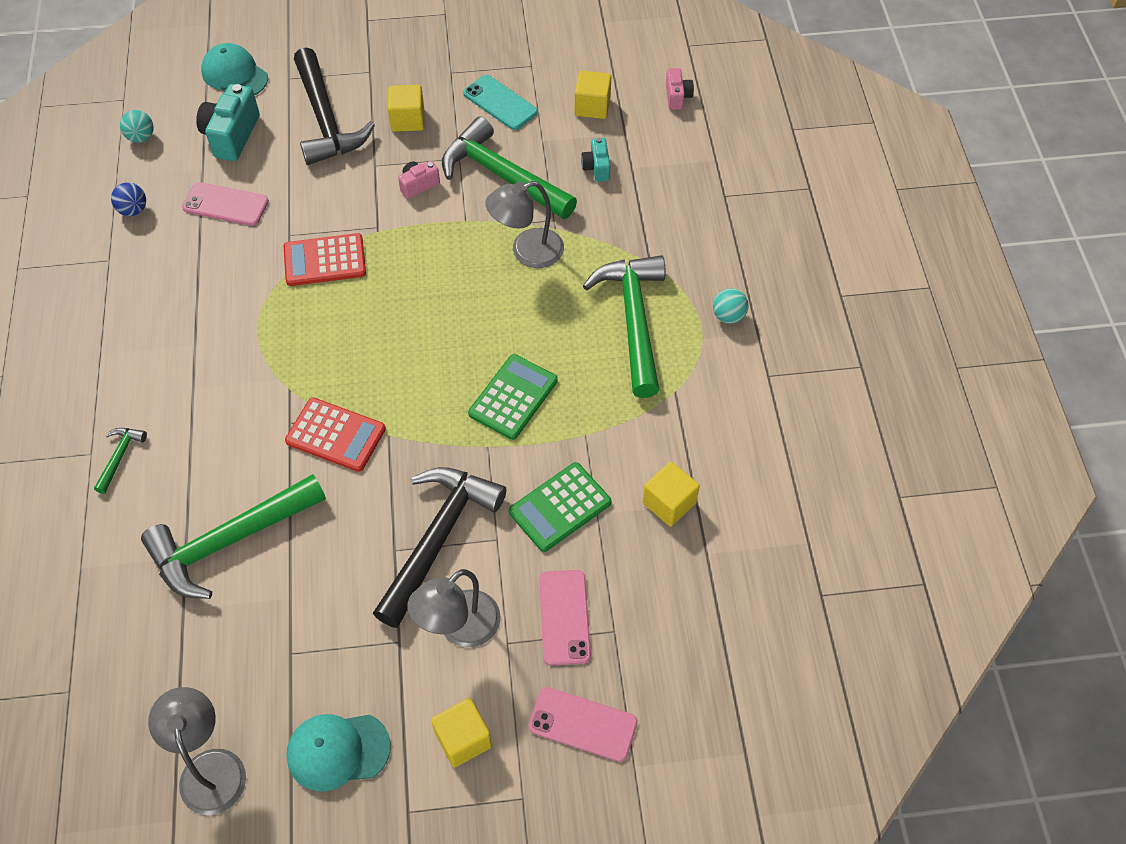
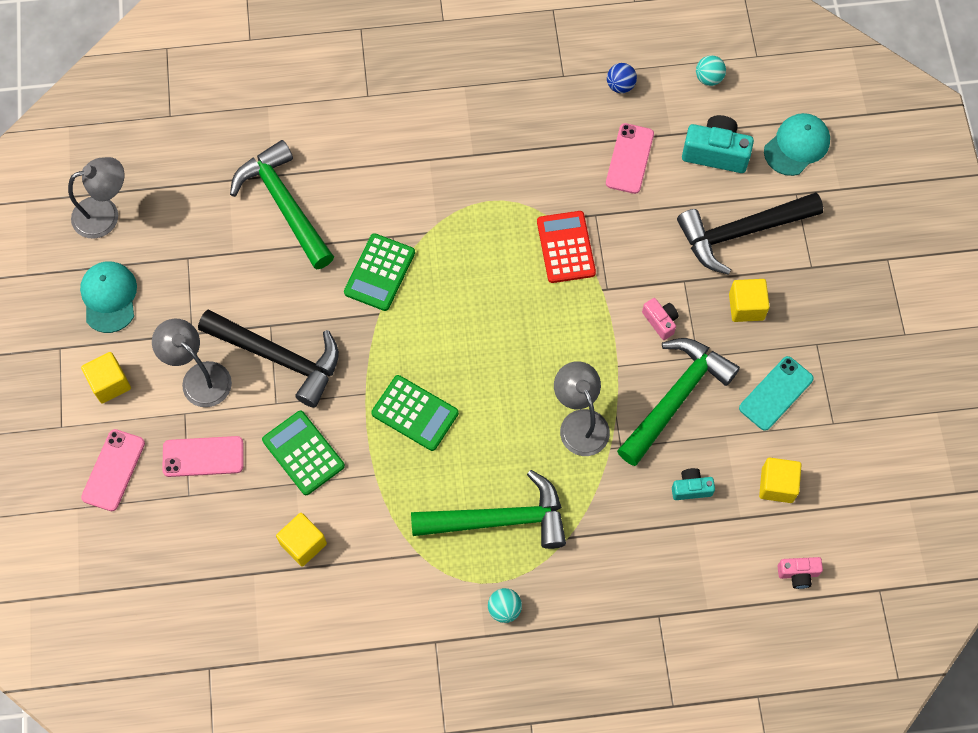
camera: 90 degrees right, 10 degrees up
green hammer [94,428,147,494] -> none
red calculator [285,398,386,472] -> green calculator [344,233,415,311]

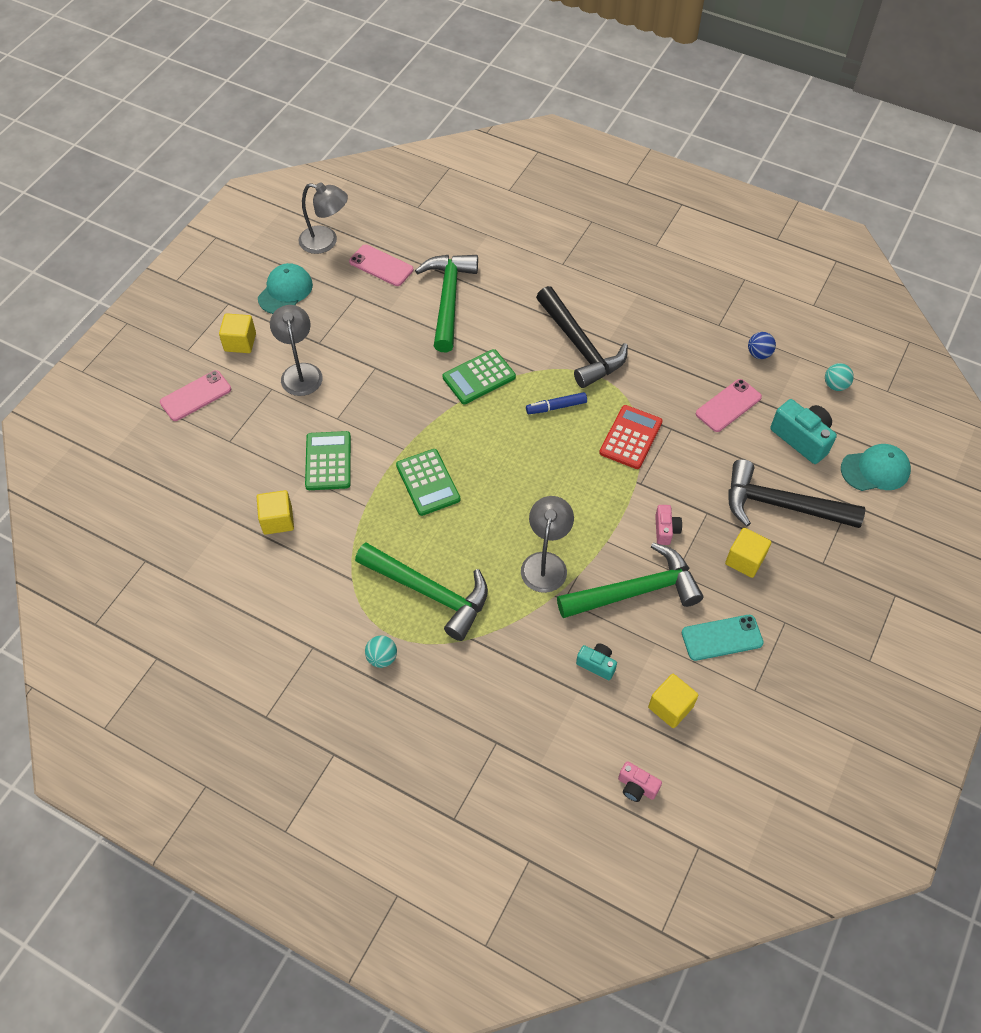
camera: 35 degrees right, 10 degrees down
pink phone [162,436,243,477] -> pink phone moved to [349,245,413,286]
black hammer [198,309,339,408] -> black hammer moved to [536,286,628,388]
none -> blue marker [526,392,587,414]

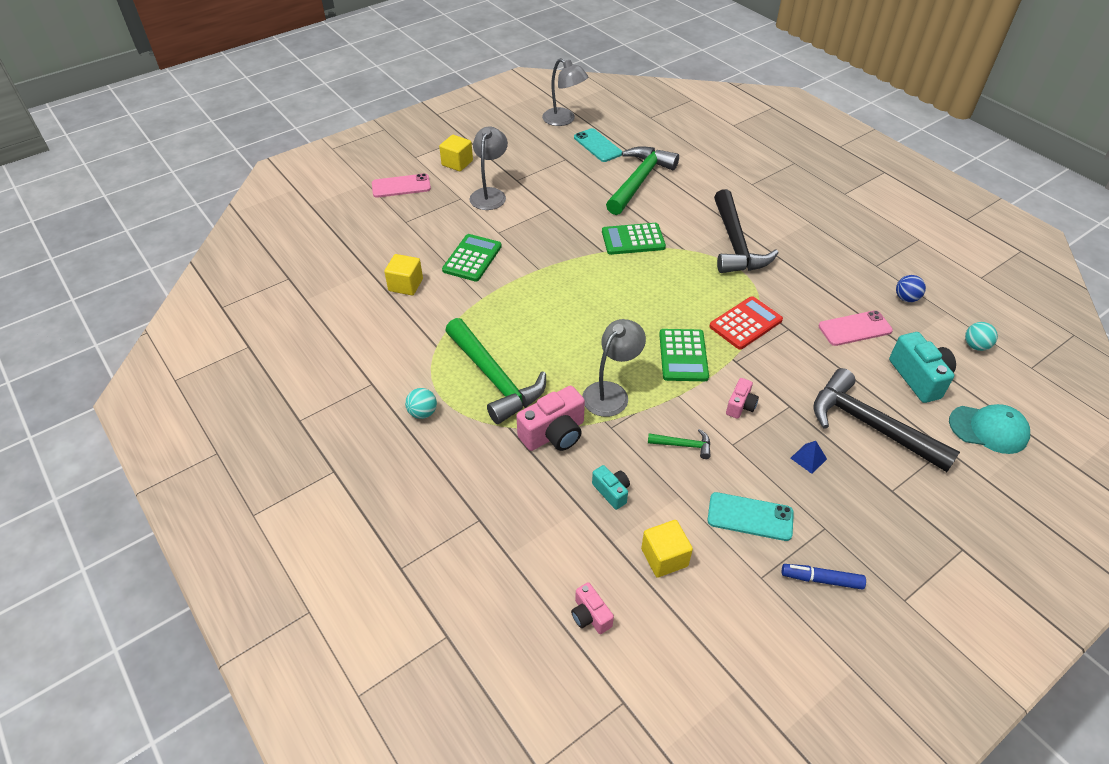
camera: 25 degrees right, 10 degrees down
turquoise cap [258,263,313,314] -> none
pink phone [349,245,413,286] -> turquoise phone [574,128,622,162]
green calculator [396,449,461,516] -> green calculator moved to [659,329,709,381]
blue marker [526,392,587,414] -> blue marker moved to [782,564,866,590]
green hammer [557,542,703,618] -> green hammer [648,429,711,459], size x0.43
yellow cube [725,528,771,578] -> blue pyramid [791,441,827,474]
none -> pink camera [516,386,585,451]

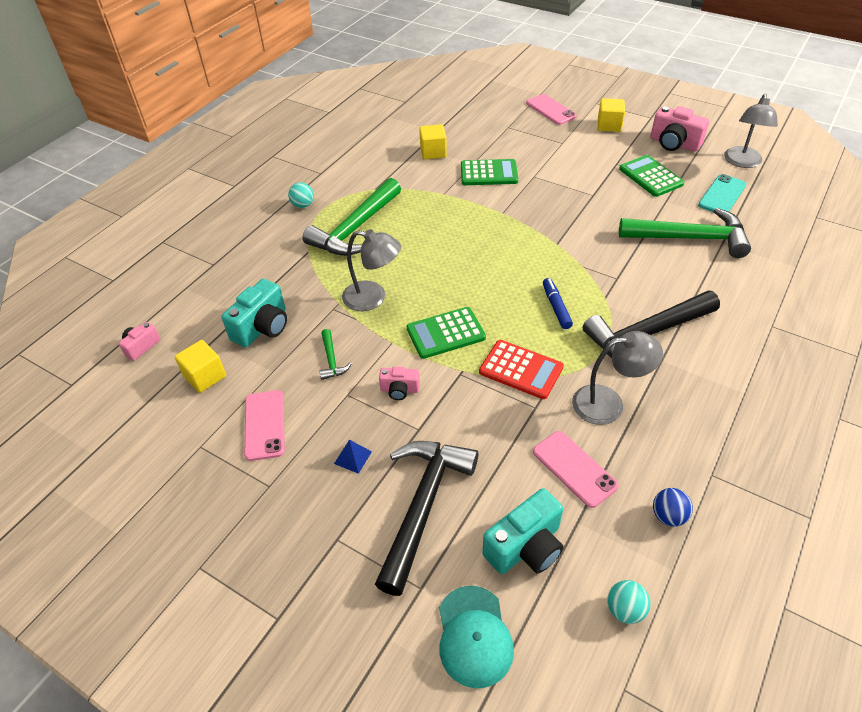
camera: 70 degrees right, 0 degrees up
grey lamp [470,127,508,210] -> grey lamp moved to [572,331,663,425]
pink camera [516,386,585,451] -> pink camera moved to [650,106,709,152]
turquoise camera [592,465,630,510] -> turquoise camera [222,279,287,348], size x1.77
green calculator [602,223,666,255] -> green calculator moved to [619,155,684,197]
turquoise phone [707,492,794,541] -> pink phone [244,390,285,461]
blue marker [782,564,866,590] -> blue marker moved to [543,278,573,329]

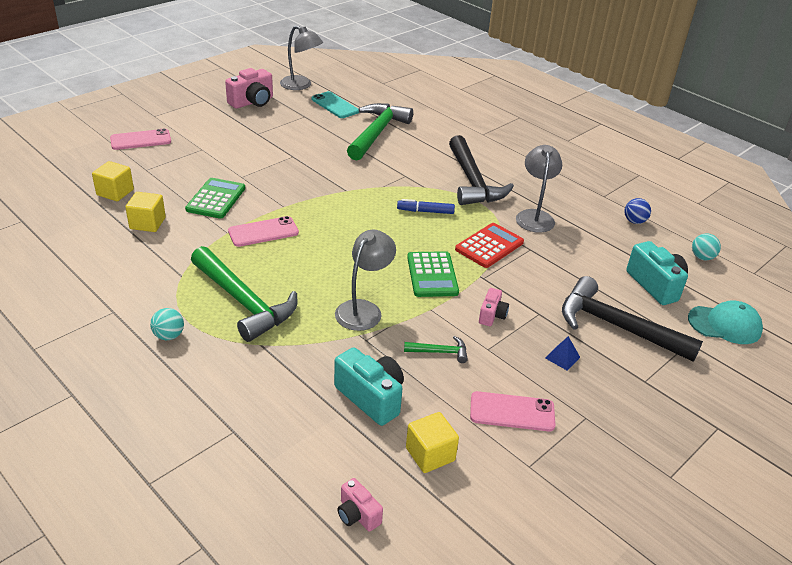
camera: 80 degrees left, 10 degrees down
pink phone [533,431,619,508] -> pink phone moved to [228,216,299,247]
yellow cube [598,98,625,132] -> yellow cube moved to [92,161,134,201]
green calculator [619,155,684,197] -> none

